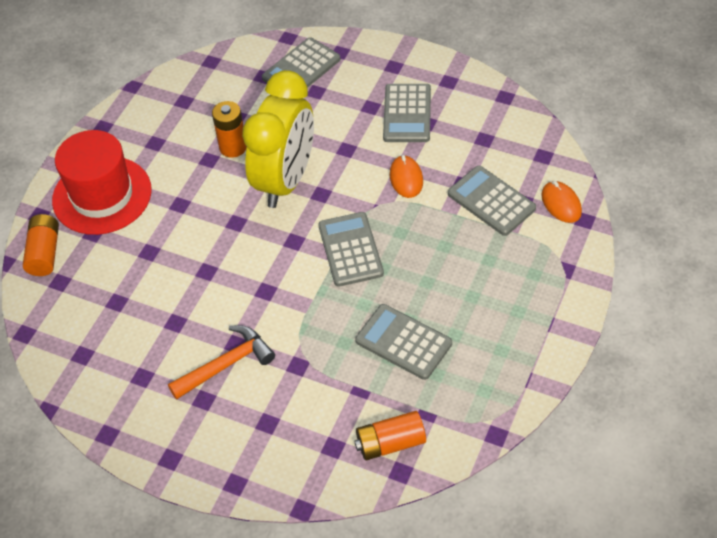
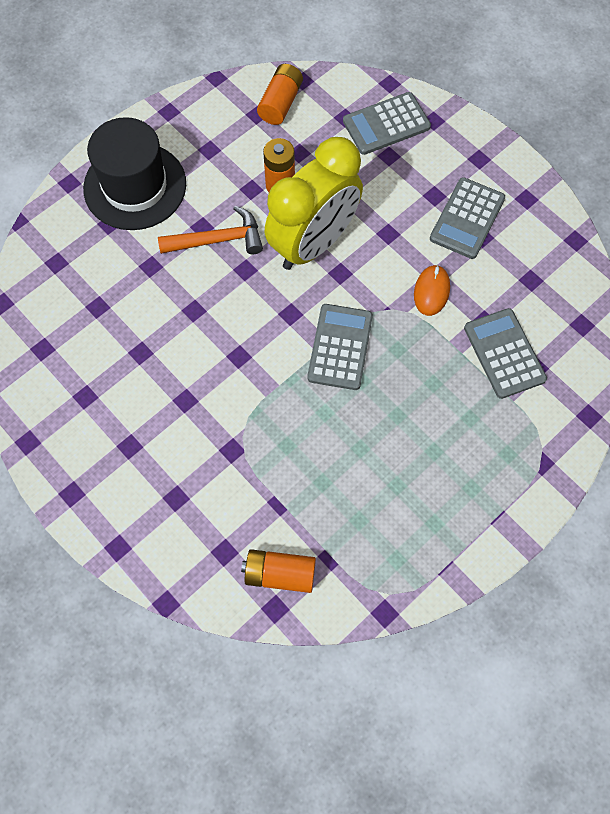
camera: 20 degrees right, 15 degrees up
orange battery [23,214,59,276] -> orange battery moved to [257,64,303,125]
red hat [52,130,152,235] -> black hat [83,117,186,230]
orange hammer [168,325,275,399] -> orange hammer moved to [158,206,263,254]
grey calculator [355,304,452,380] -> none
orange mouse [541,181,582,223] -> none

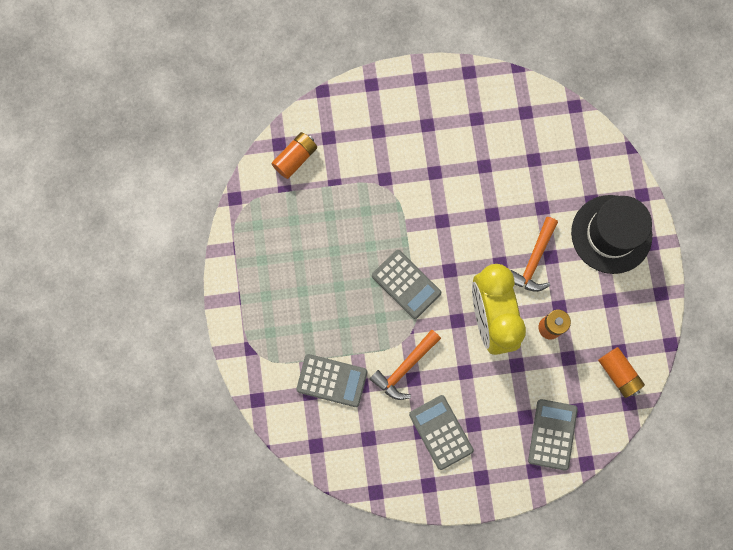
camera: 125 degrees right, 10 degrees up
orange mouse [414,265,450,316] -> orange hammer [370,330,441,400]

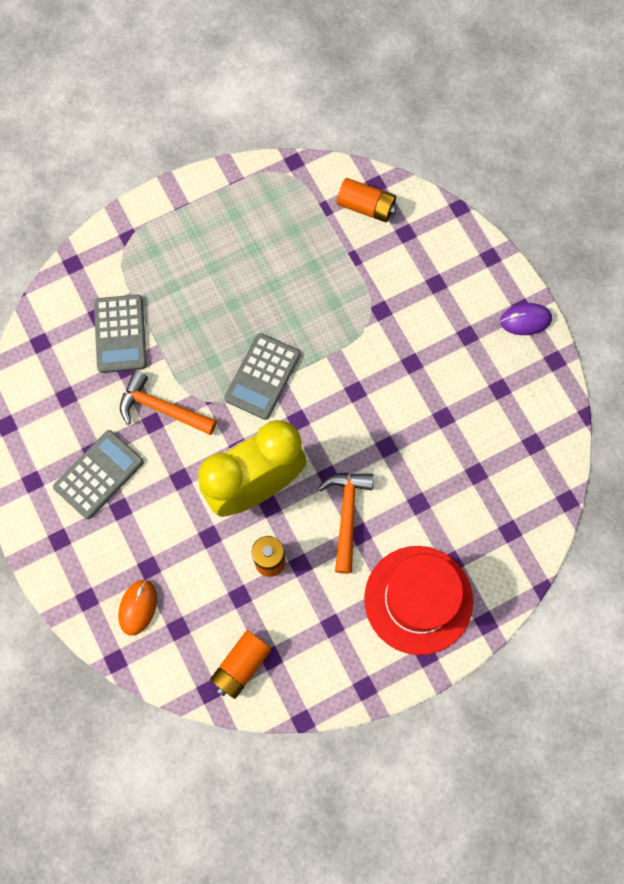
camera: 70 degrees right, 5 degrees down
orange hammer [511,217,558,292] -> orange hammer turned 90 degrees clockwise [318,473,374,574]
grey calculator [528,399,578,471] -> orange mouse [118,580,157,636]
black hat [571,195,652,274] -> red hat [364,546,473,655]
none -> purple mouse [500,303,552,335]

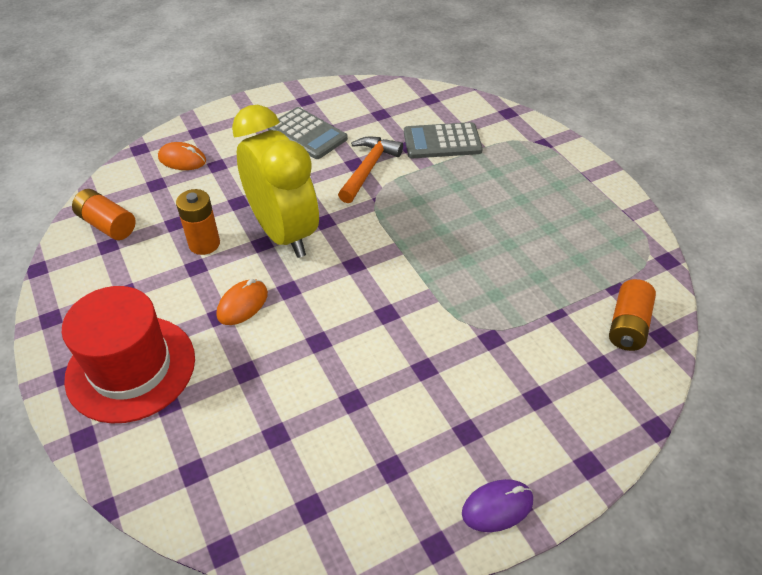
camera: 90 degrees right, 25 degrees down
grey calculator [224,333,301,420] -> none
orange hammer [318,473,374,574] -> orange mouse [217,279,268,325]
purple mouse [500,303,552,335] -> purple mouse turned 75 degrees clockwise [462,479,533,532]

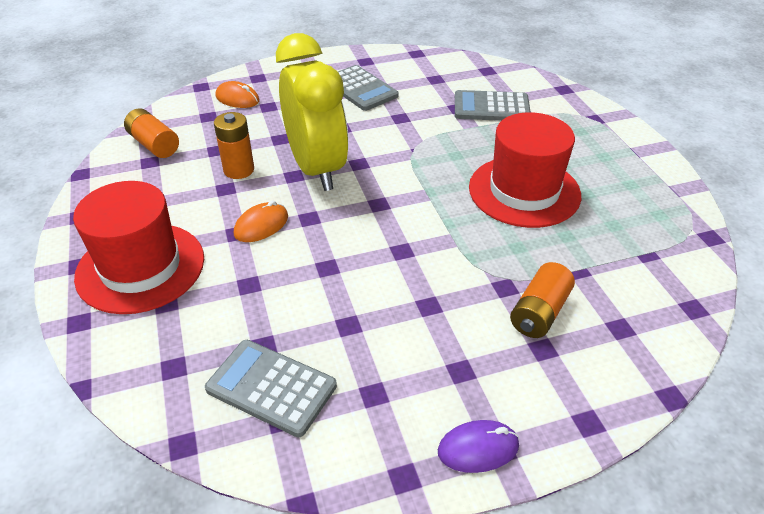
camera: 10 degrees right, 5 degrees down
orange hammer [338,137,403,203] -> none
orange battery [609,279,656,351] -> orange battery moved to [510,262,575,338]
none -> grey calculator [205,340,337,437]
none -> red hat [469,112,581,228]

